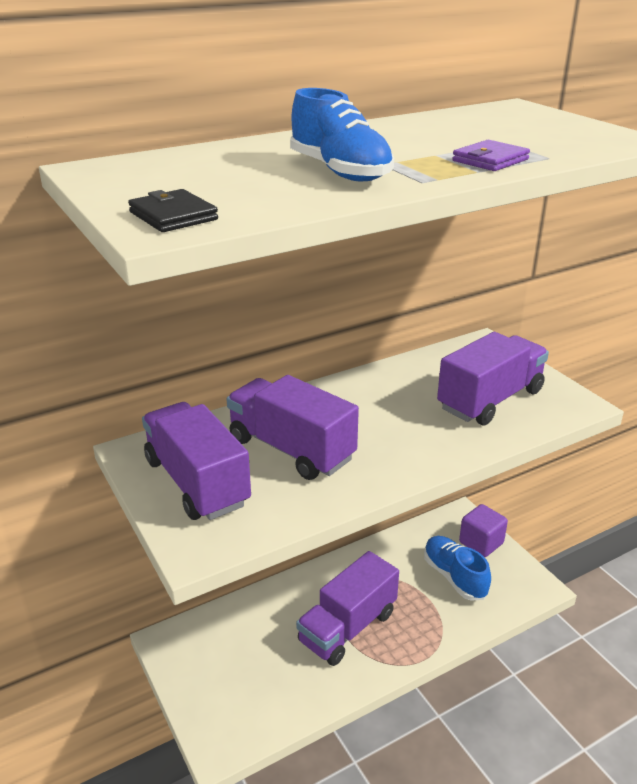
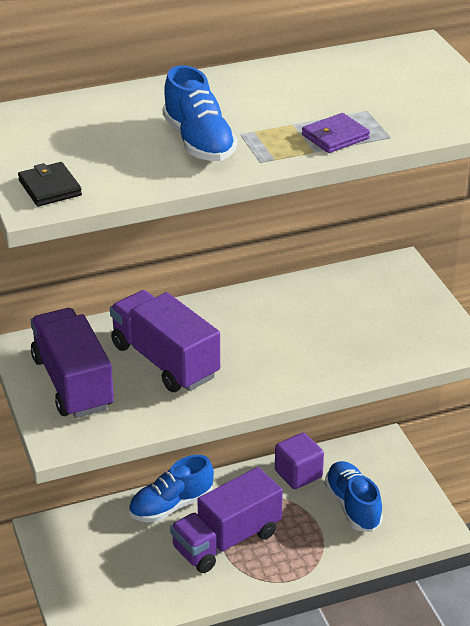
camera: 10 degrees right, 5 degrees up
purple truck [437,332,549,425] -> none
purple cube [459,504,508,557] -> purple cube moved to [275,433,324,489]
none -> blue shoe [129,455,214,522]

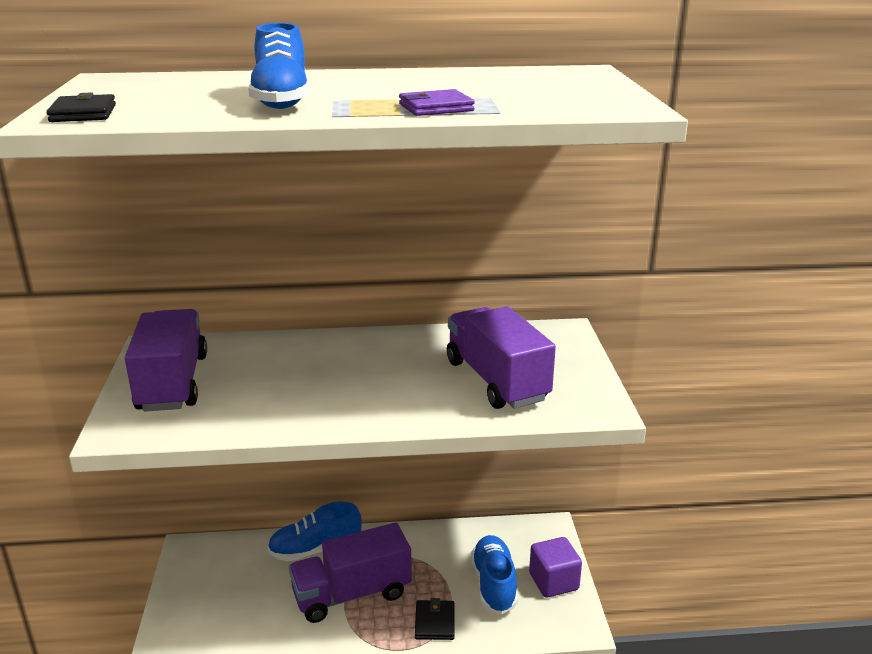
camera: 15 degrees right, 10 degrees down
purple truck [110,290,220,392] -> purple truck moved to [447,306,556,409]
purple cube [275,433,324,489] -> purple cube moved to [529,537,582,598]
none -> black wallet [415,598,454,640]

